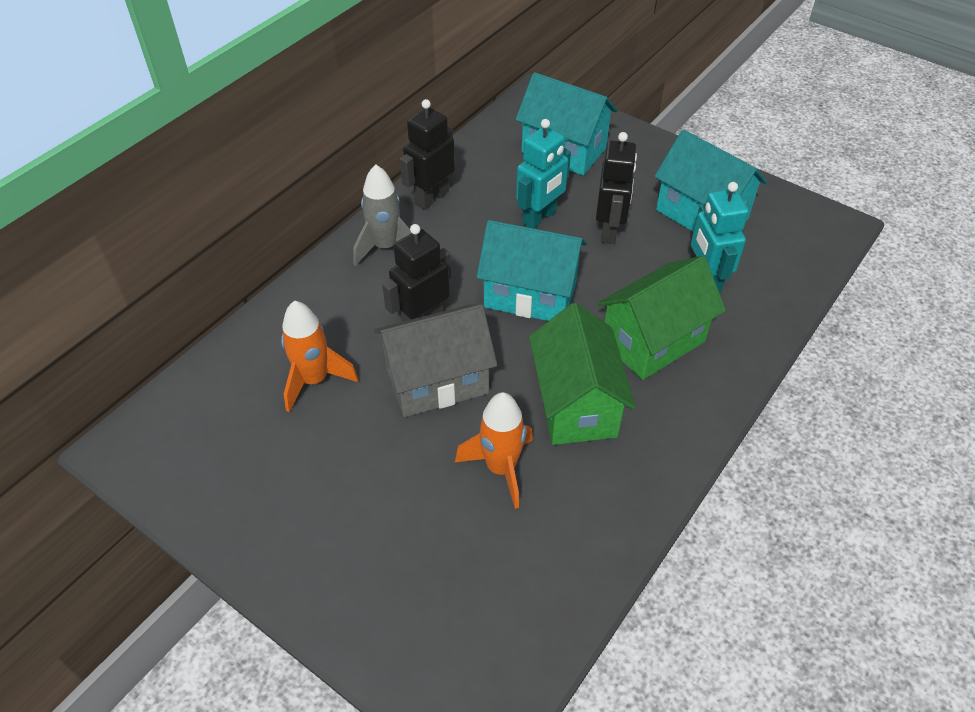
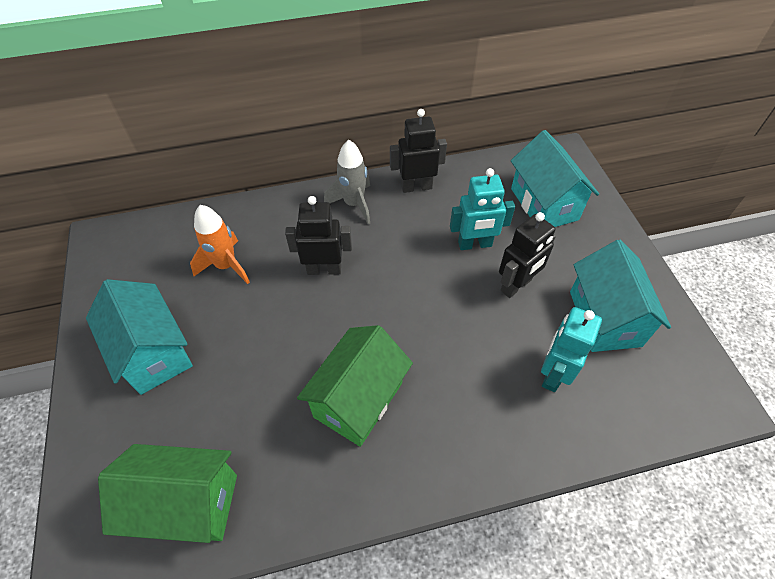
camera: 40 degrees right, 5 degrees up
grey house [374,304,497,417] -> none
orange rocket [455,392,533,509] -> none
turquoise house [476,220,587,321] -> turquoise house moved to [86,279,193,395]
green house [597,256,726,380] -> green house moved to [98,444,237,543]

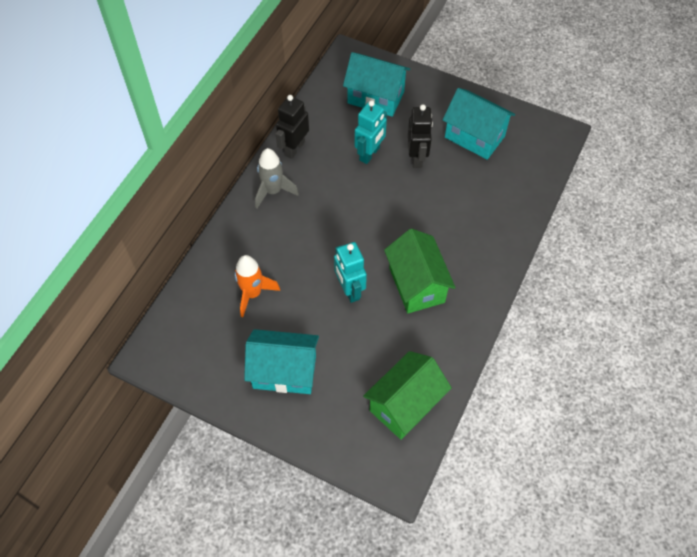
camera: 50 degrees left, 5 degrees up
black robot [285,196,352,275] -> none
turquoise robot [541,307,602,392] -> turquoise robot moved to [334,242,367,303]

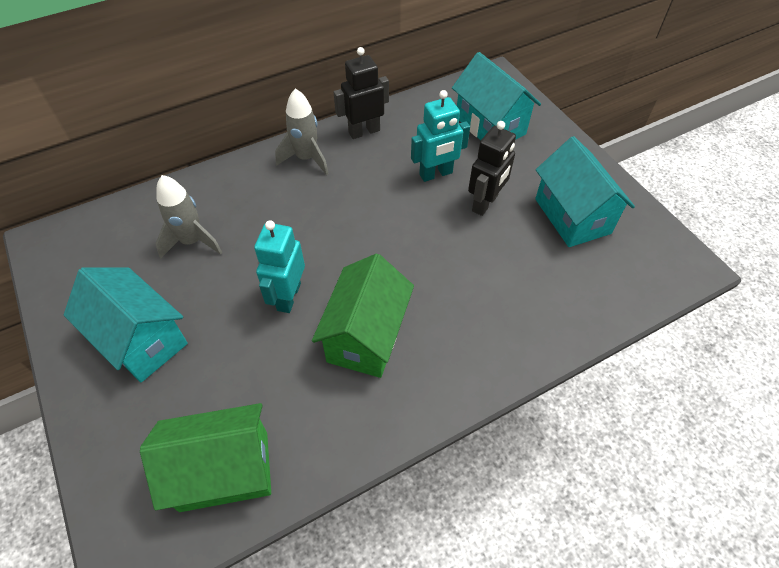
camera: 35 degrees right, 5 degrees down
orange rocket [235,255,280,317] -> grey rocket [155,175,222,259]

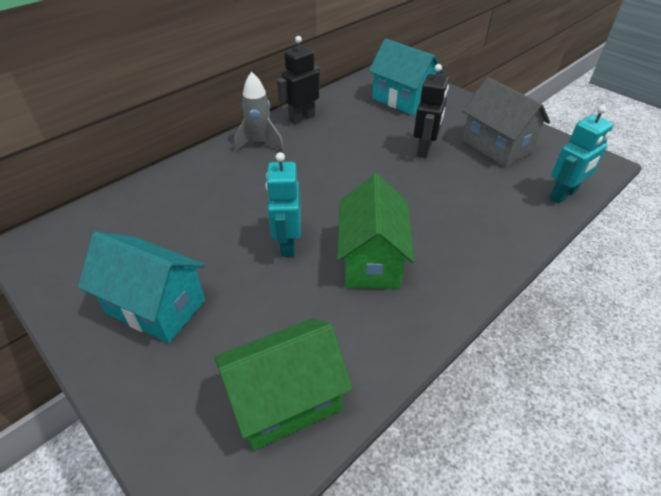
camera: 15 degrees left, 10 degrees down
grey rocket [155,175,222,259] -> none
turquoise robot [411,90,470,182] -> turquoise robot moved to [549,105,614,203]
turquoise house [535,136,635,247] -> grey house [462,77,550,167]

